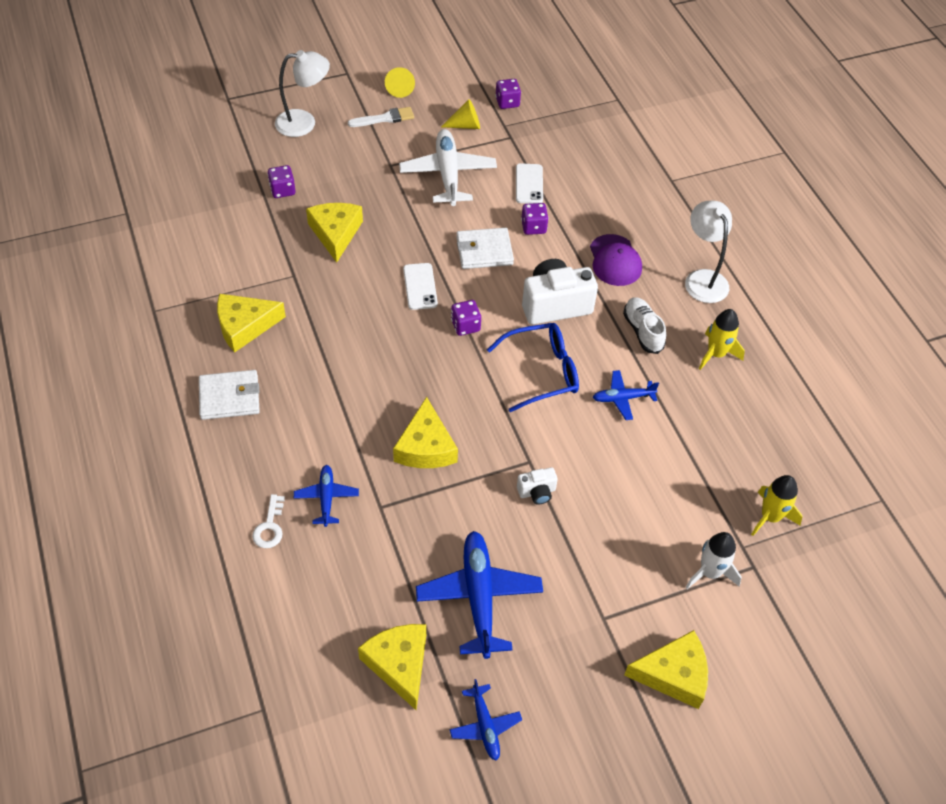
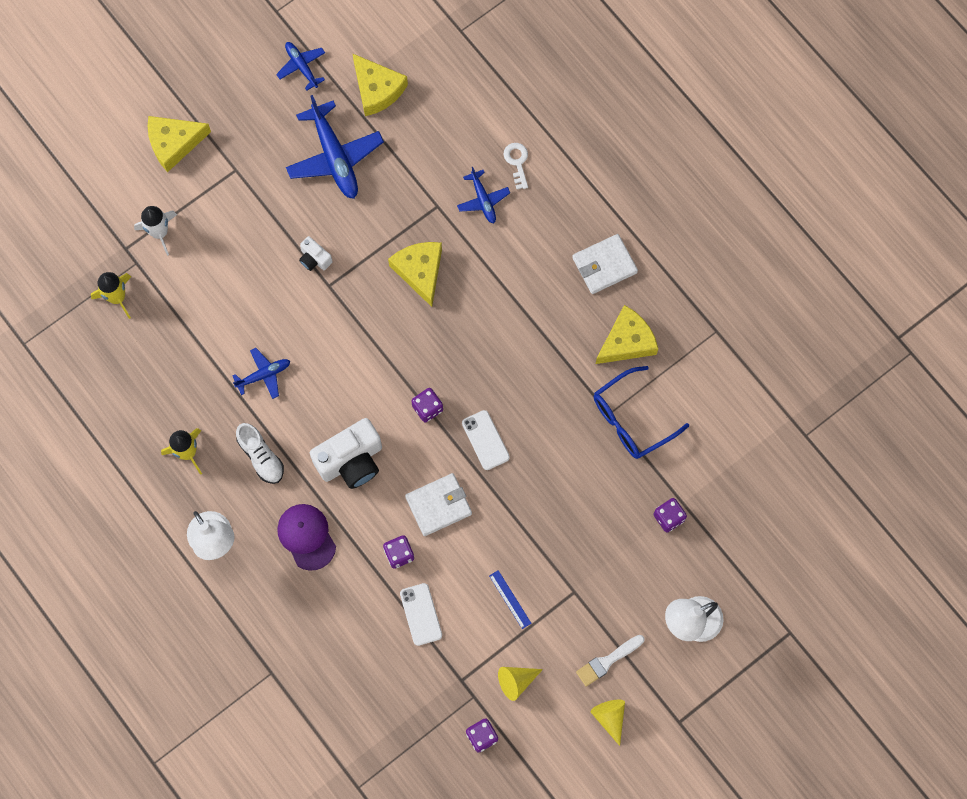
camera: 165 degrees right, 20 degrees up
yellow cheese [306,203,363,263] -> none
white plane [399,129,497,206] -> blue ruler [489,570,531,629]
blue glasses [487,323,579,412] -> blue glasses moved to [594,366,689,459]
white camera [517,467,558,505] -> white camera turned 105 degrees counterclockwise [299,236,333,271]

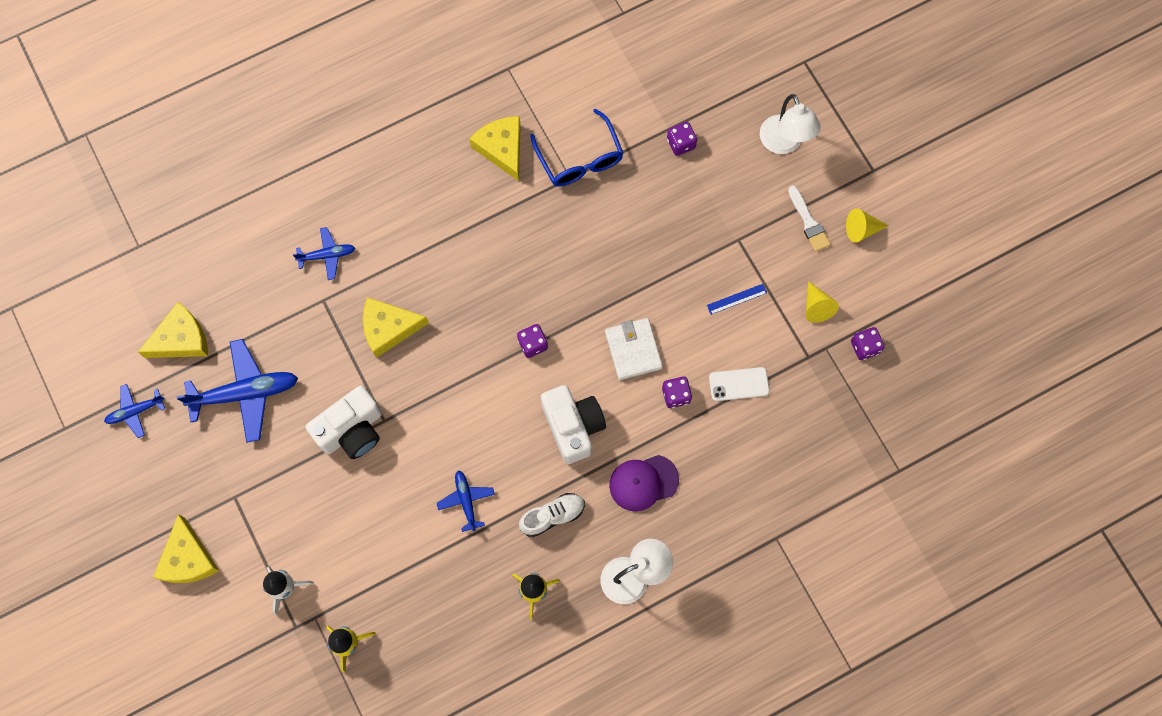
camera: 80 degrees left, 0 degrees up
white camera [299,236,333,271] -> white camera [306,386,382,459], size x2.05
white phone [462,410,510,470] -> none
white key [504,143,528,189] -> none
white wallet [572,234,638,294] -> none

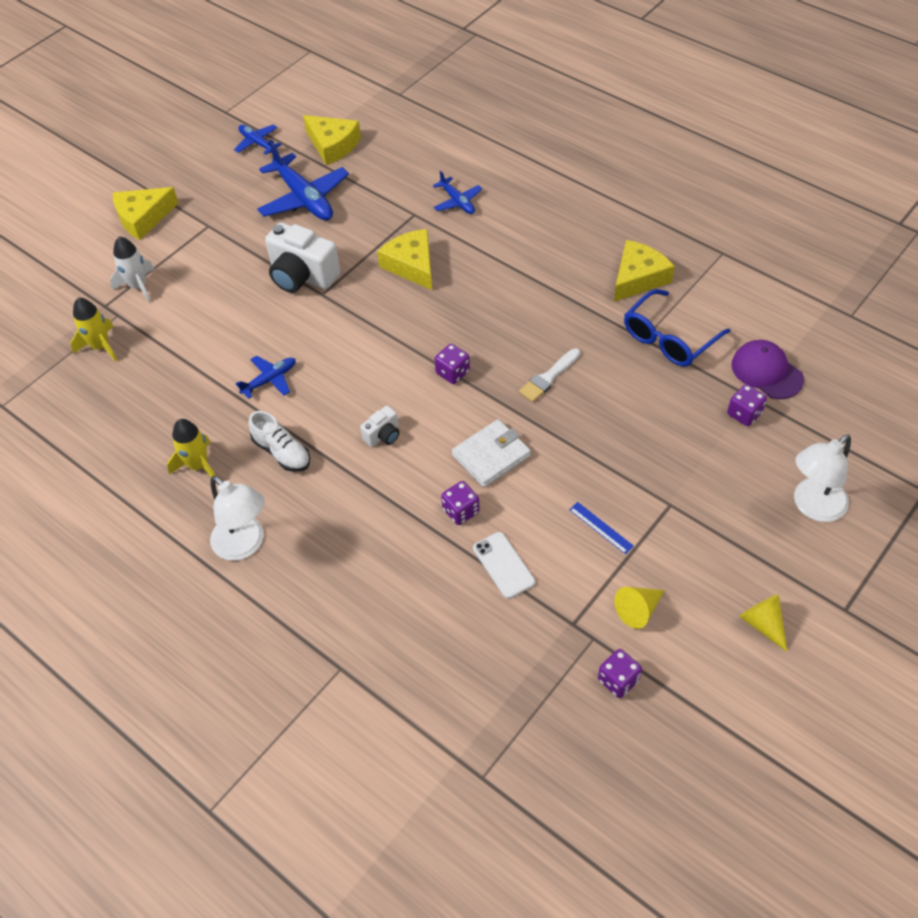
camera: 70 degrees right, 20 degrees down
white camera [541,385,606,464] -> white camera [360,406,399,447], size x0.49
purple cap [609,455,679,512] -> purple cap moved to [731,340,804,399]
white brush [788,185,831,252] -> white brush moved to [519,348,580,402]

